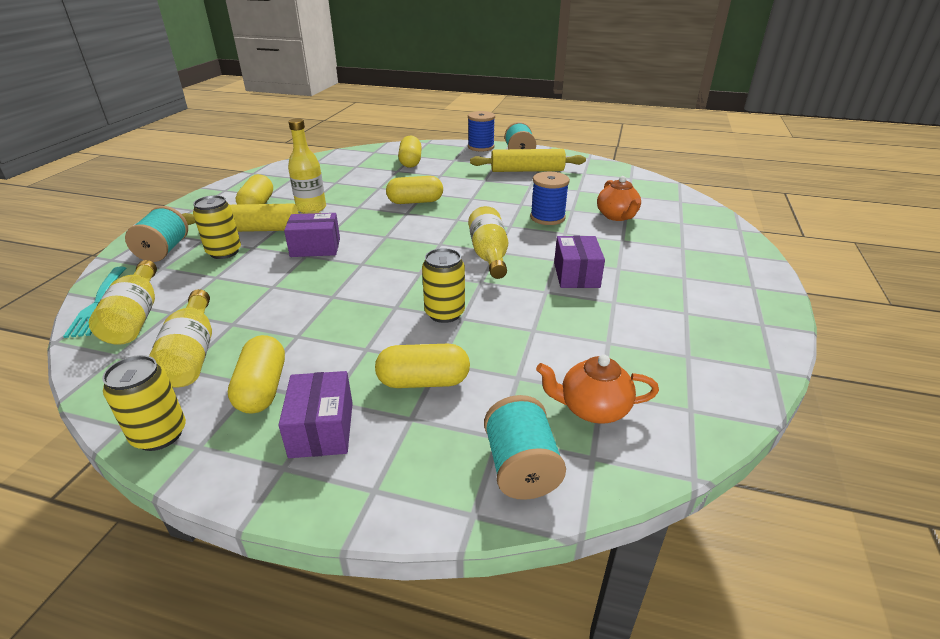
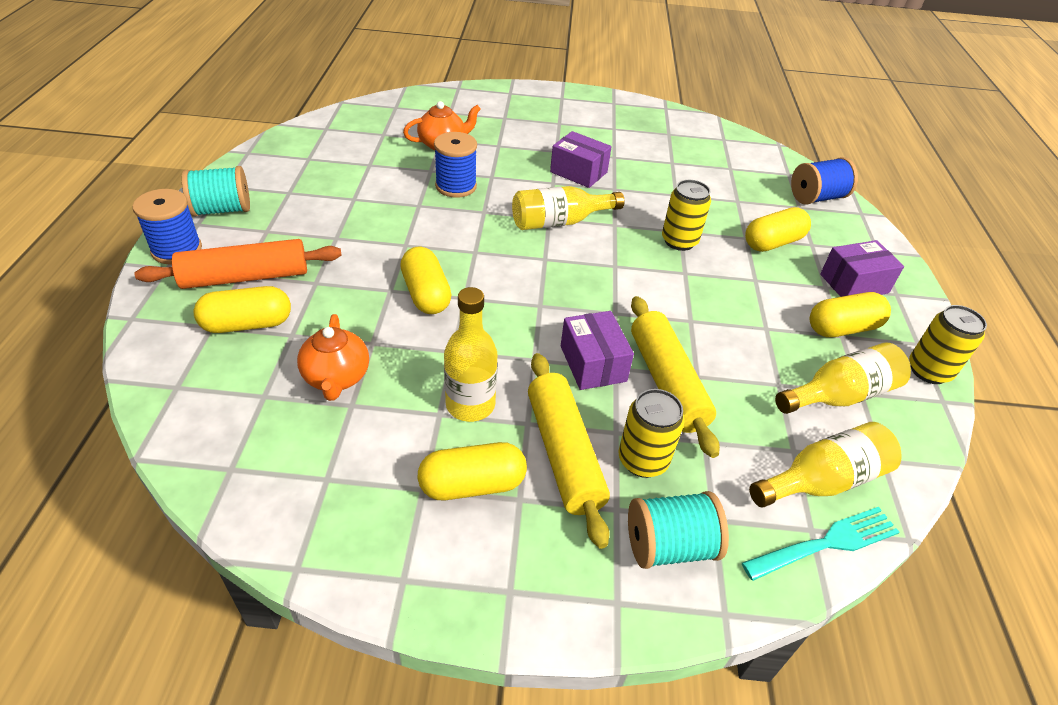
camera: 105 degrees left, 10 degrees up
yellow capsule [375,344,470,388] -> yellow capsule turned 75 degrees clockwise [745,207,811,252]
yellow rolling pin [470,149,586,172] -> yellow rolling pin moved to [631,296,720,458]
turquoise spool [484,395,566,500] -> blue spool [791,157,858,205]
orange teapot [536,355,659,424] -> orange teapot moved to [297,314,369,401]
purple box [554,236,605,288] -> purple box turned 45 degrees clockwise [550,131,612,188]
none -> orange rolling pin [134,239,342,289]

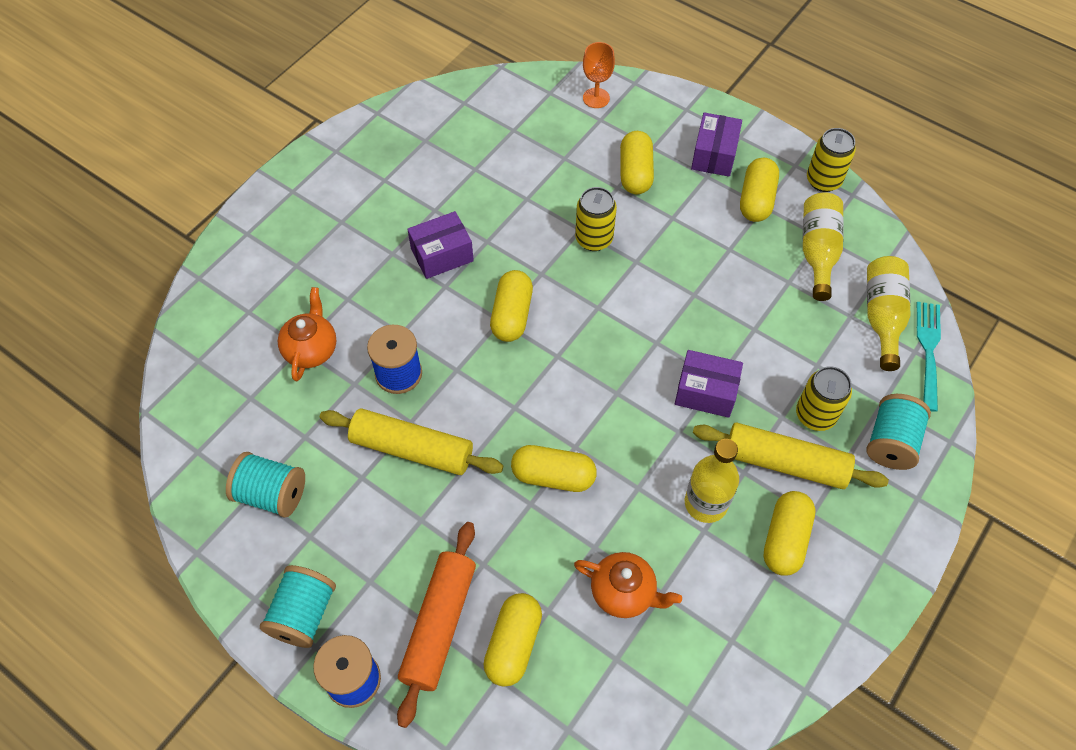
camera: 55 degrees left, 15 degrees up
yellow bottle [512,186,624,230] -> yellow capsule [490,270,533,342]
yellow rolling pin [631,296,720,458] -> yellow rolling pin moved to [320,408,503,475]
blue spool [791,157,858,205] -> orange goblet [583,42,615,108]
none -> turquoise spool [226,452,305,518]

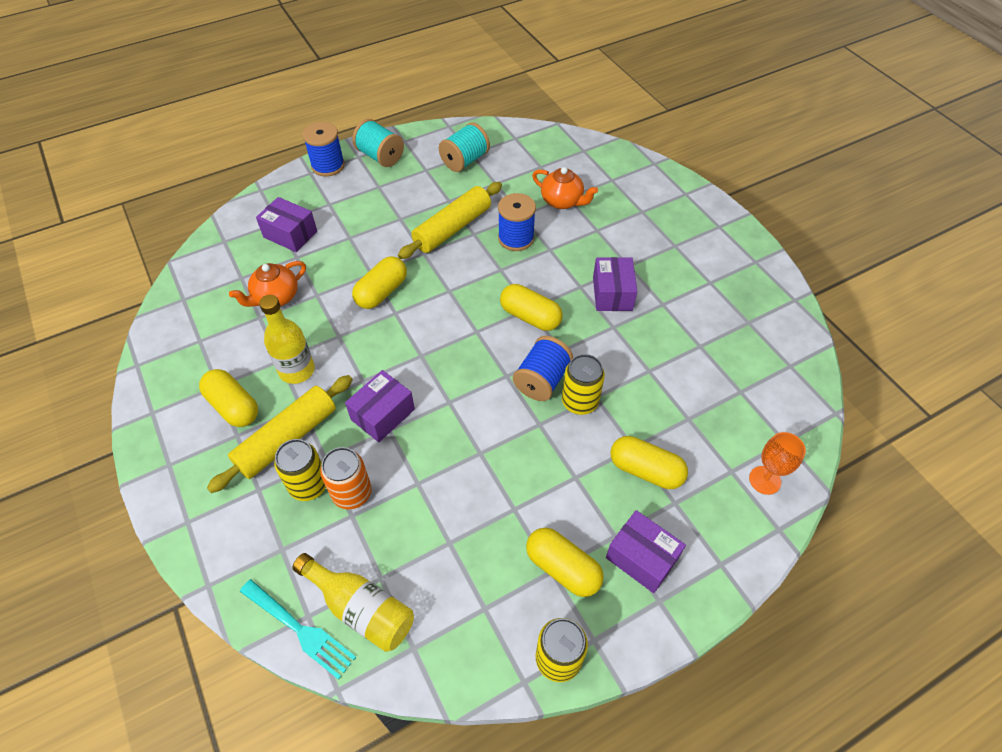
camera: 115 degrees right, 5 degrees down
orange rolling pin [397,522,476,728] -> none
yellow capsule [483,593,542,687] -> purple box [256,197,317,252]
yellow bottle [803,192,844,301] -> none
turquoise spool [866,394,931,470] -> none
none -> orange can [320,447,371,509]
none -> blue spool [513,336,573,401]

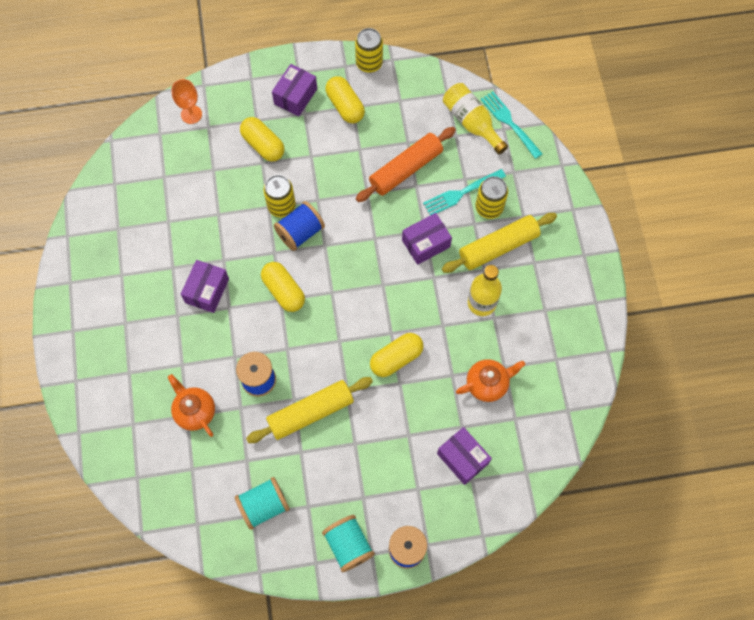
camera: 160 degrees left, 15 degrees up
yellow capsule [199,369,258,427] -> none
orange can [320,447,371,509] -> turquoise fork [423,169,506,215]
purple box [606,510,686,593] -> purple box turned 60 degrees clockwise [272,64,317,116]
none -> orange rolling pin [356,127,456,202]

